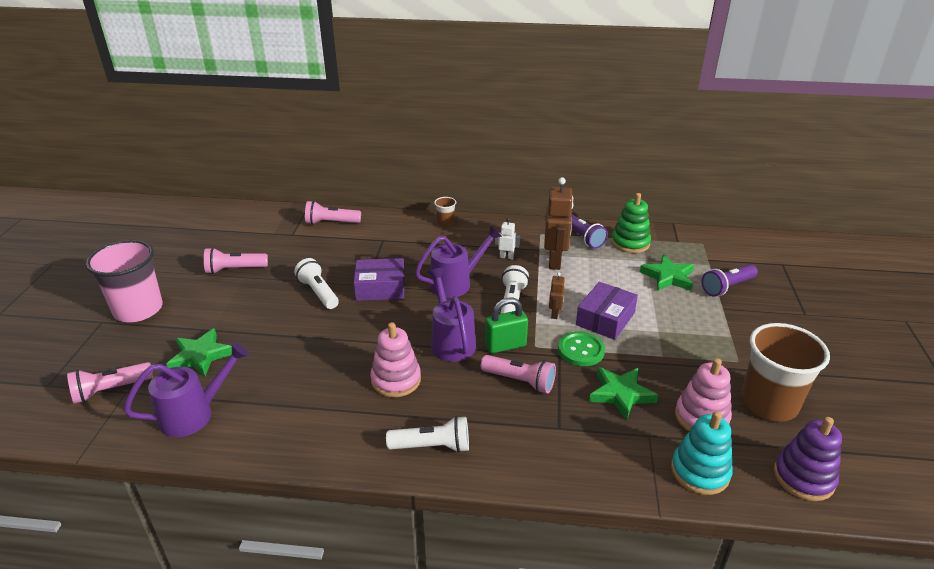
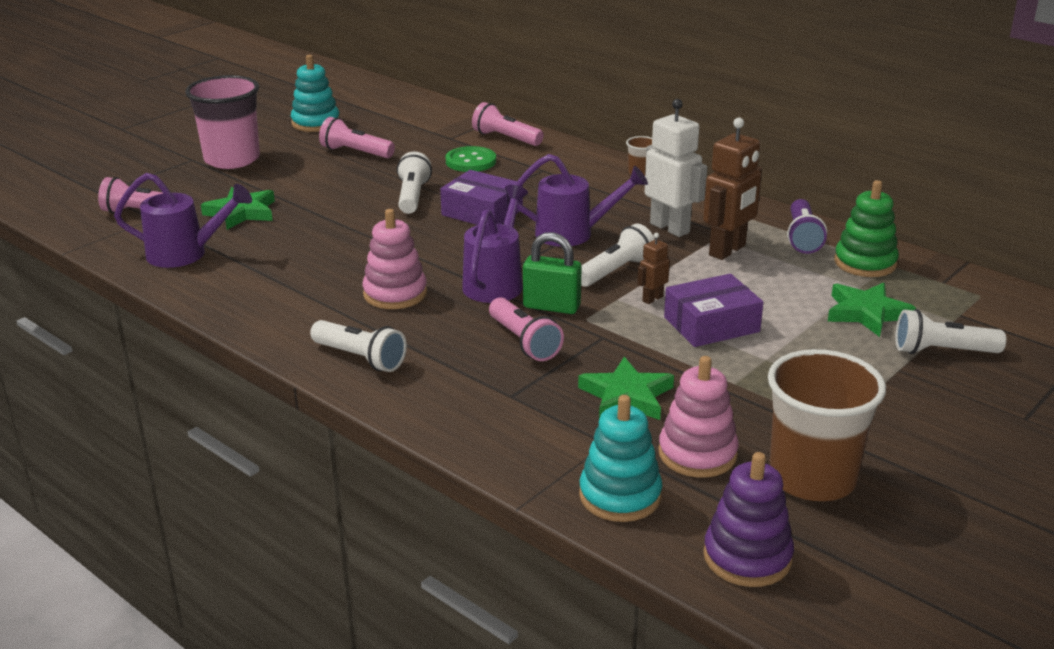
camera: 35 degrees right, 5 degrees down
white robot [495,218,520,260] -> white robot [645,99,707,237], size x2.04
green button [558,331,605,366] -> green button moved to [445,146,496,172]
purple flashlight [702,264,758,296] -> white flashlight [895,309,1006,354]
none -> turquoise stacking toy [291,55,340,132]

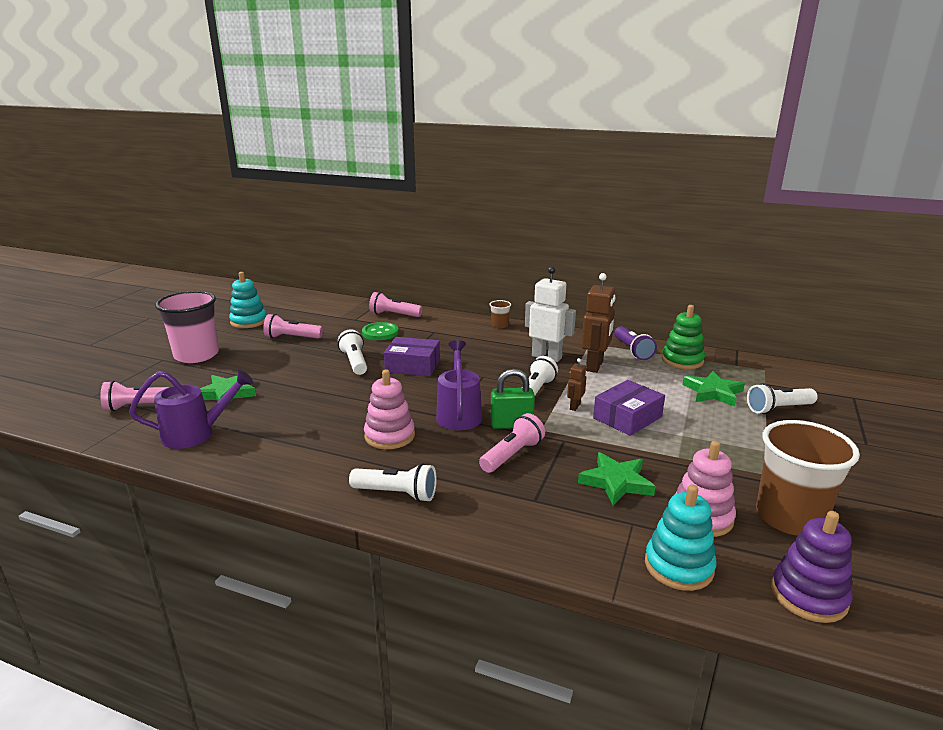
camera: 20 degrees left, 5 degrees down
pink flashlight [489,297,564,361] -> pink flashlight turned 90 degrees counterclockwise [479,413,545,473]
purple watering can [515,154,648,247] -> none

